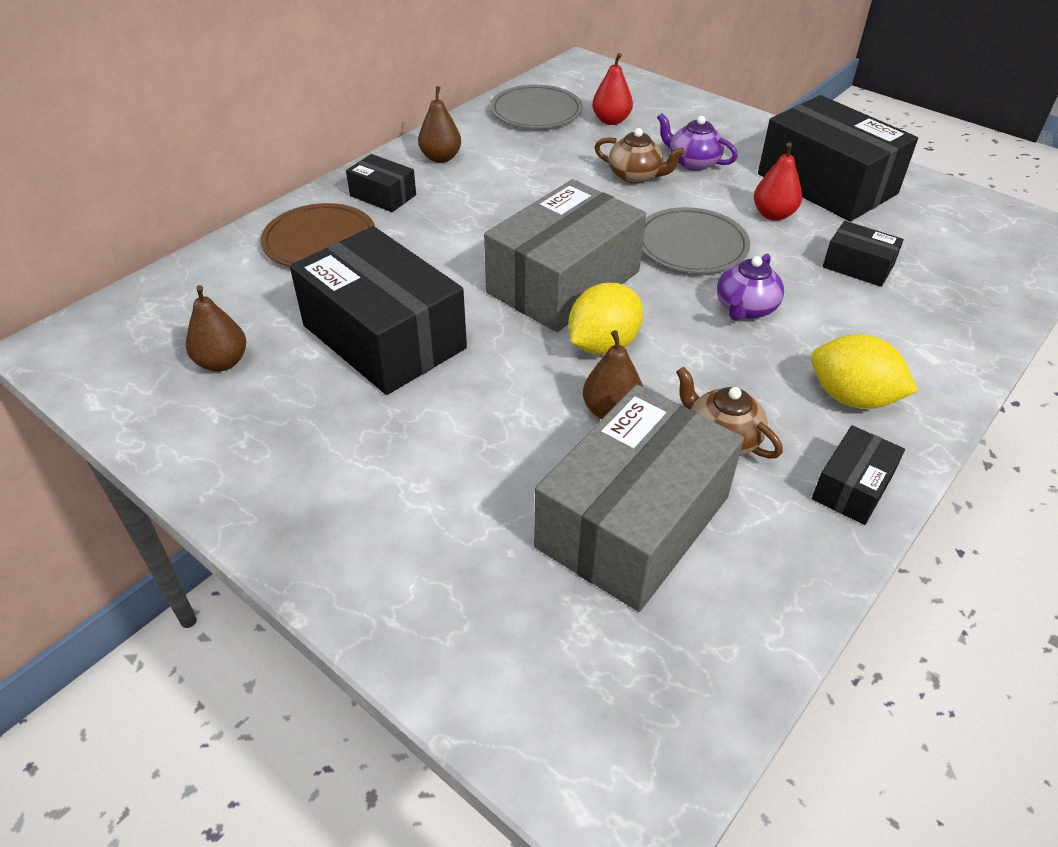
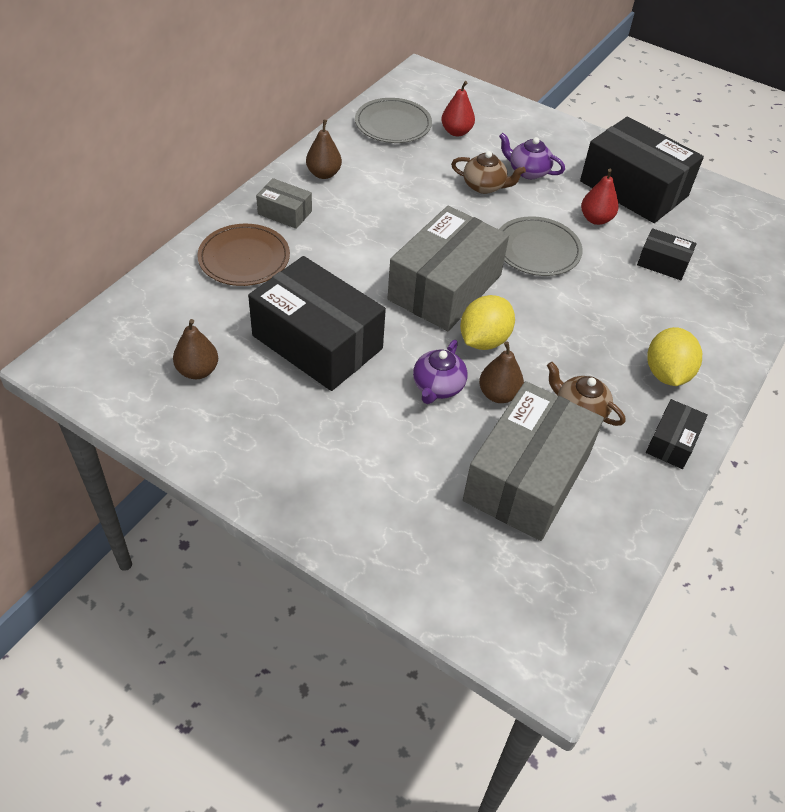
camera: 10 degrees left, 5 degrees up
black box [346,154,416,212] -> grey box [256,178,312,229]
purple teapot [717,254,784,321] -> purple teapot moved to [413,340,468,404]
yellow lemon [811,334,918,409] -> yellow lemon turned 75 degrees clockwise [647,327,702,386]

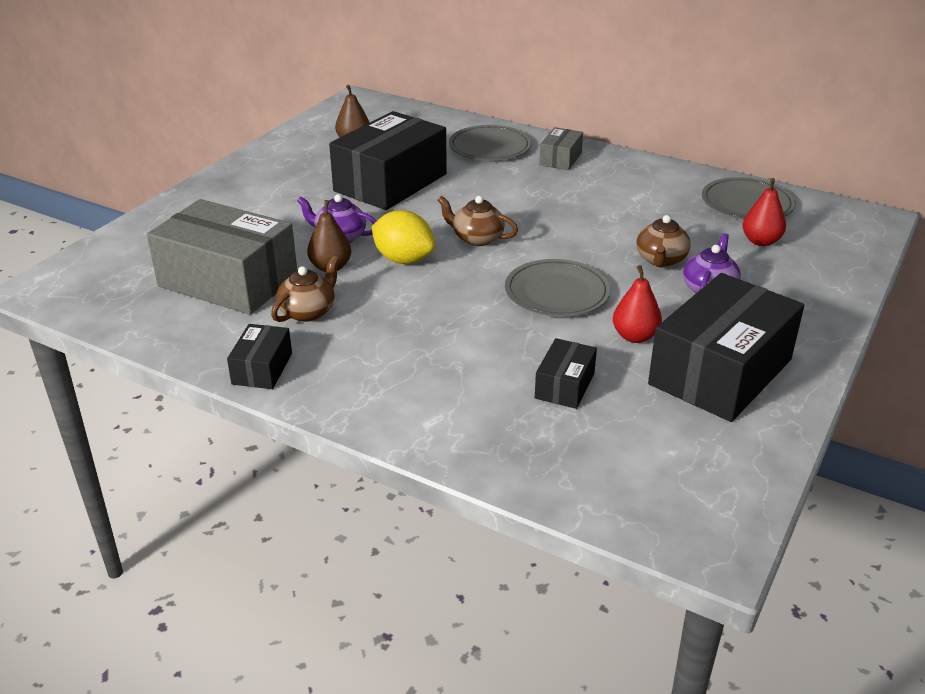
camera: 90 degrees right, 15 degrees down
brown plate [197,224,290,286] -> grey plate [449,125,531,161]
brown pear [306,120,342,179] -> none
grey box [387,206,509,331] -> brown teapot [437,196,518,246]
black box [646,399,708,469] -> black box turned 75 degrees clockwise [227,324,292,389]
yellow lemon [647,327,702,386] -> none

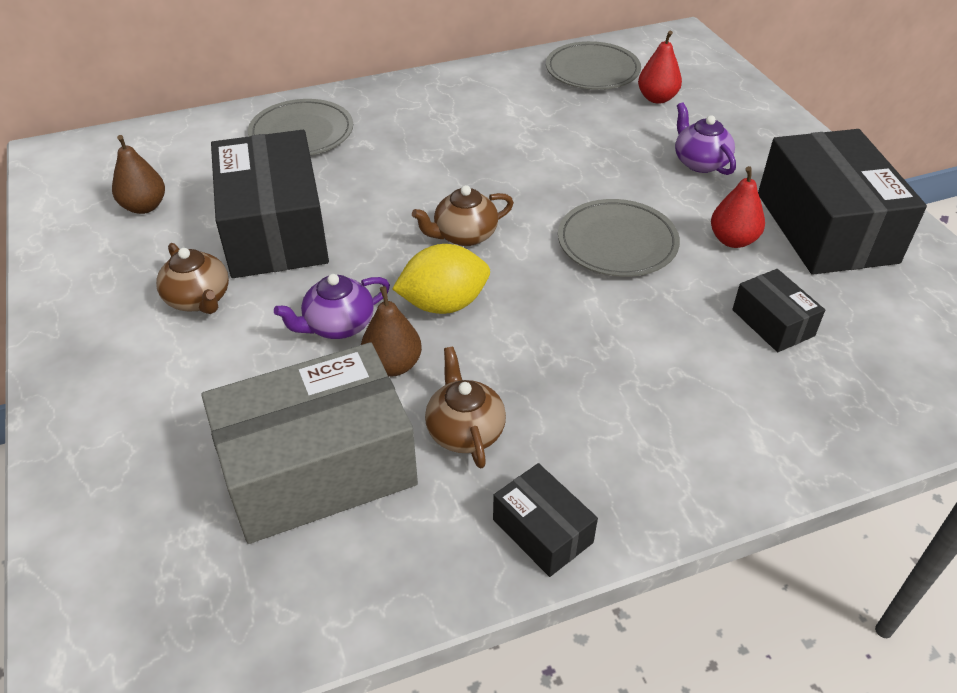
camera: 50 degrees left, 10 degrees up
grey box [539,127,583,170] -> none
brown teapot [636,215,691,267] -> brown teapot moved to [156,243,229,314]

